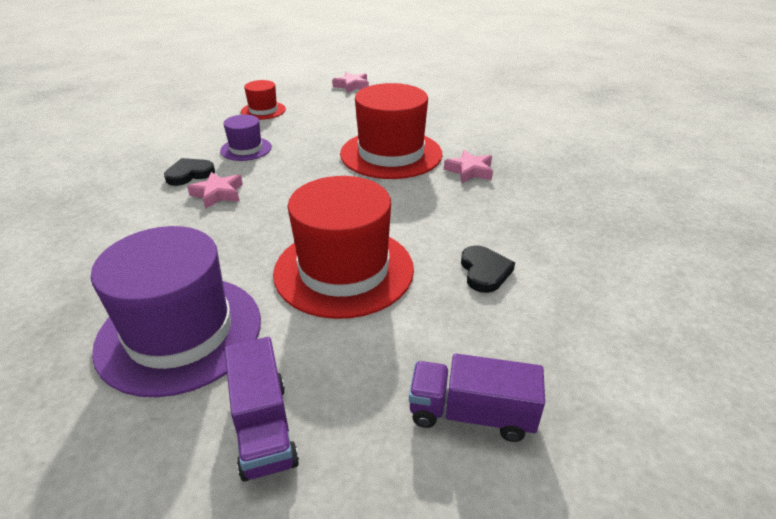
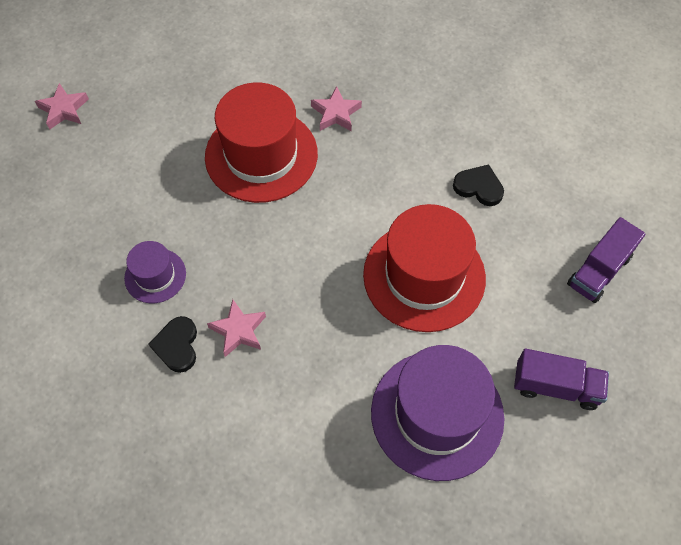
camera: 60 degrees left, 25 degrees up
red hat [241,80,286,120] -> none

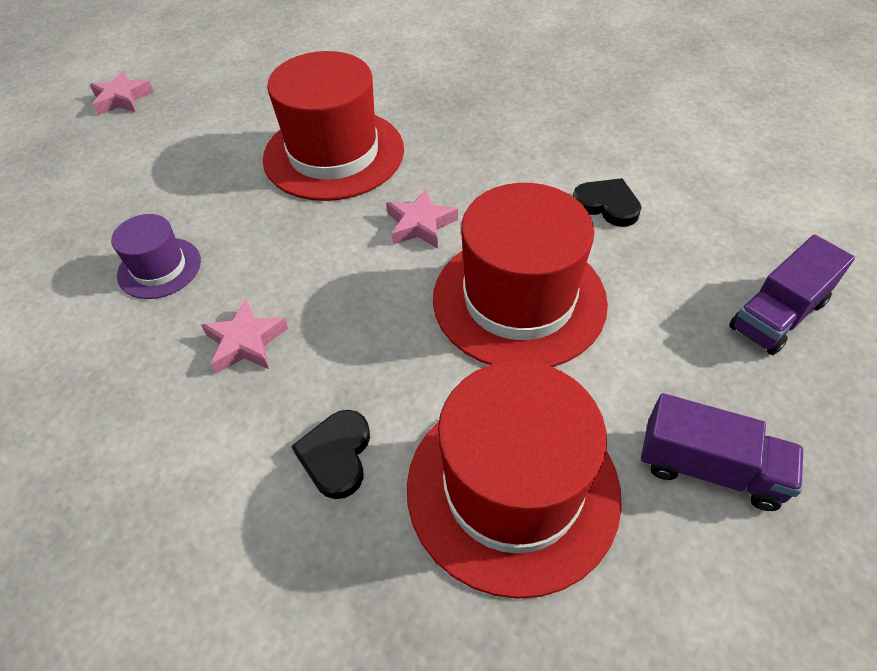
camera: 10 degrees right, 10 degrees down
black heart [149,316,197,373] -> black heart moved to [291,410,370,499]
pink star [311,86,362,131] -> pink star moved to [387,189,458,249]
purple hat [371,345,505,481] -> red hat [407,360,622,599]

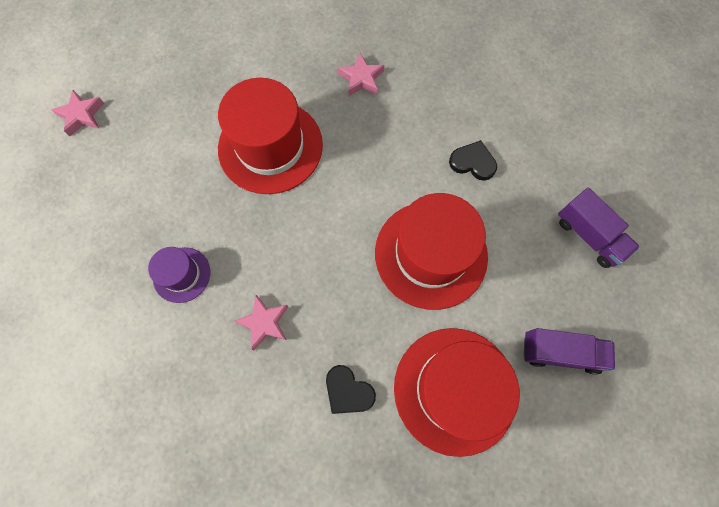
camera: 15 degrees left, 20 degrees up
black heart [291,410,370,499] -> black heart turned 45 degrees counterclockwise [326,365,376,414]
pink star [387,189,458,249] -> pink star moved to [338,53,384,96]
purple truck [729,235,855,355] -> purple truck turned 75 degrees counterclockwise [558,188,640,268]

